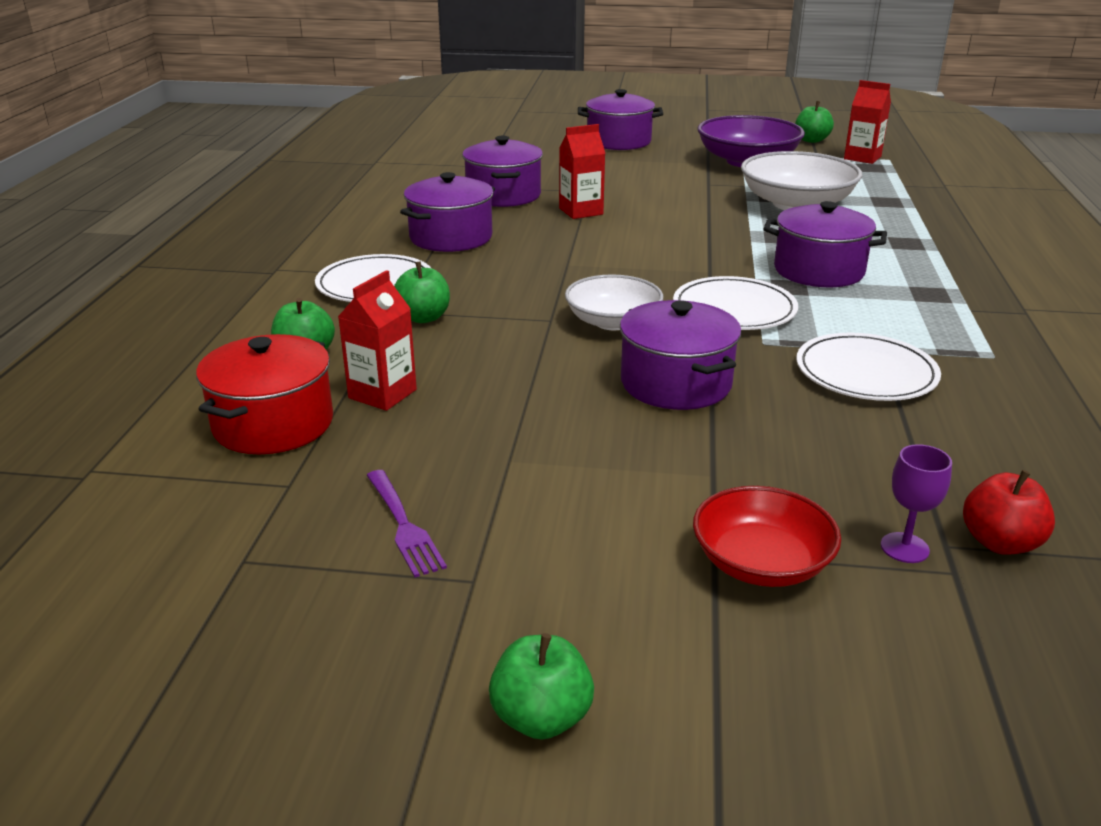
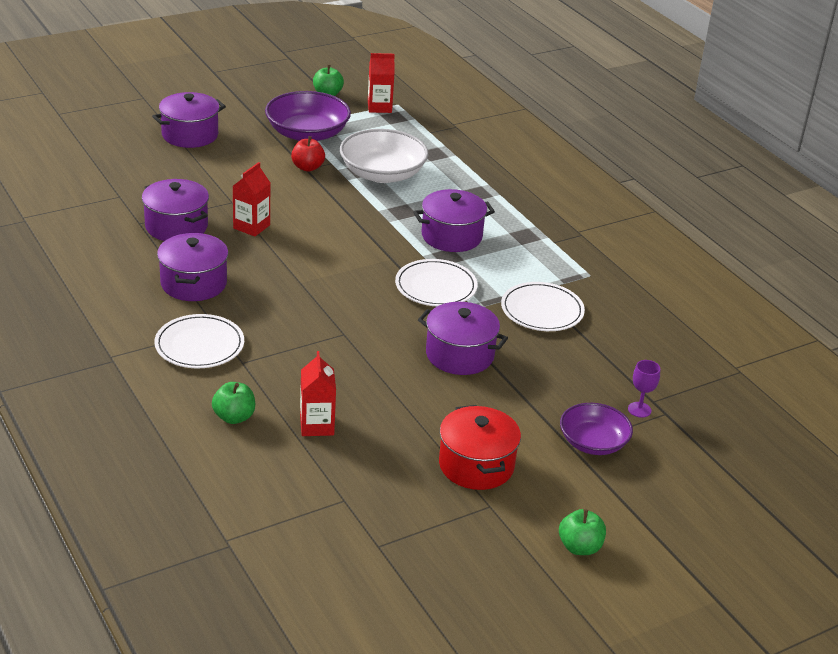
camera: 40 degrees left, 5 degrees up
red pot [196,334,333,454] -> red pot moved to [439,405,521,490]
purple fork [366,470,447,577] -> none
green apple [394,261,450,323] -> none
white bowl [565,274,663,330] -> none
red bowl [693,486,841,587] -> purple bowl [560,403,633,455]
red apple [963,470,1055,555] -> red apple moved to [291,136,325,172]

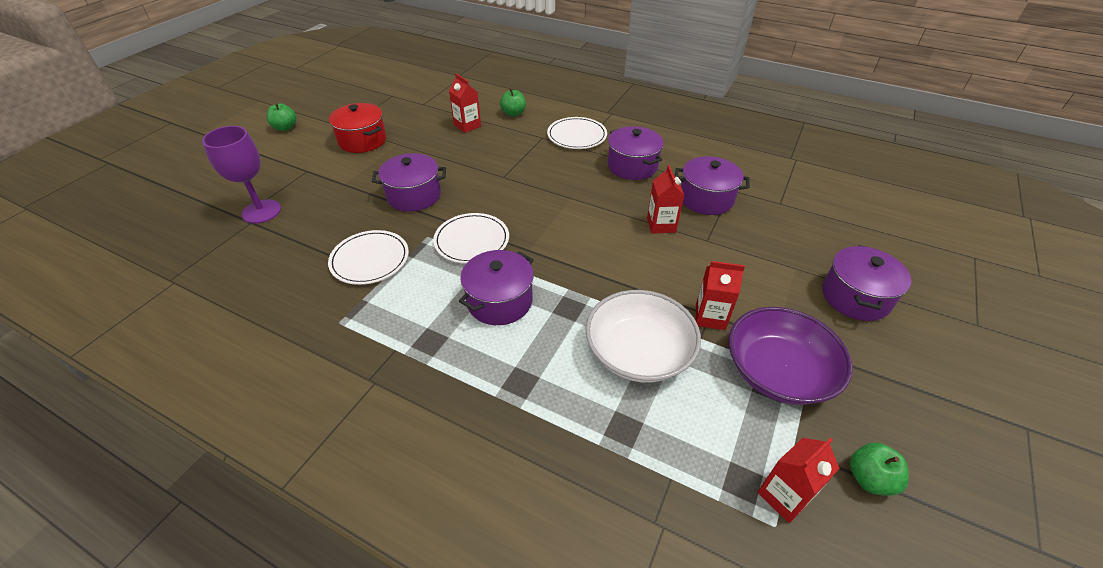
camera: 150 degrees right, 10 degrees up
red apple [291,136,325,172] -> red carton [696,261,745,330]
purple bowl [560,403,633,455] -> none
purple goblet [628,360,660,418] -> purple goblet [202,126,281,224], size x2.01

